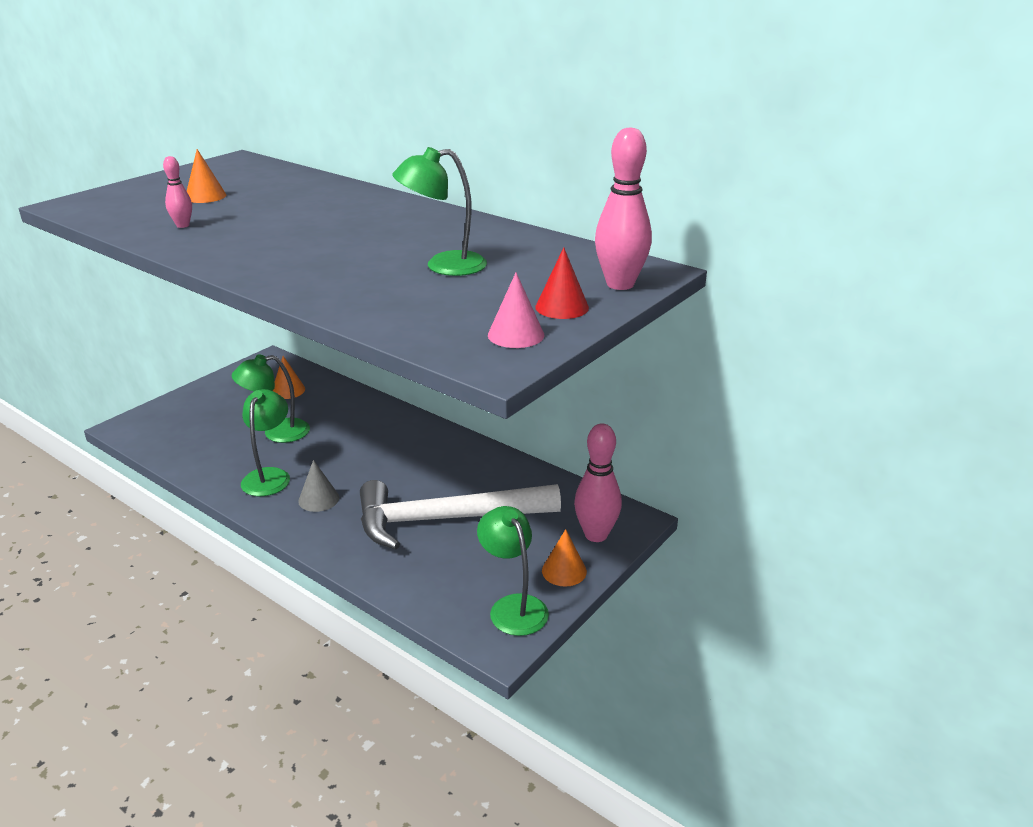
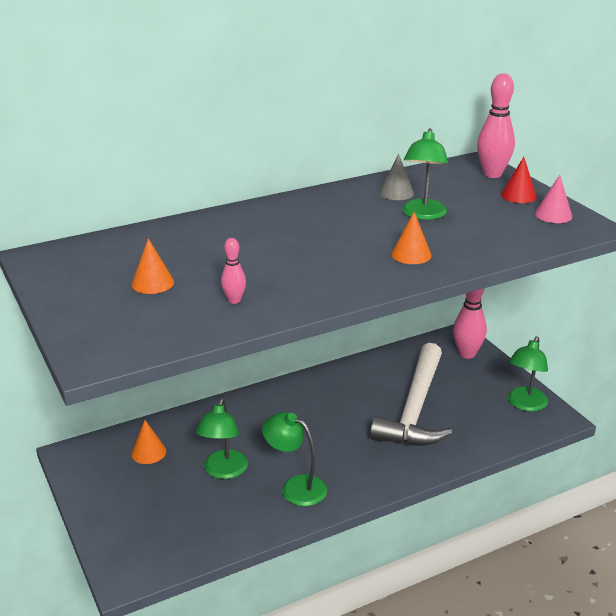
camera: 65 degrees left, 0 degrees up
grey cone [298,460,339,512] -> grey cone moved to [379,154,414,200]
green lamp [477,506,549,636] -> green lamp turned 60 degrees counterclockwise [508,336,548,412]
orange cone [542,529,587,587] -> orange cone moved to [391,212,431,264]

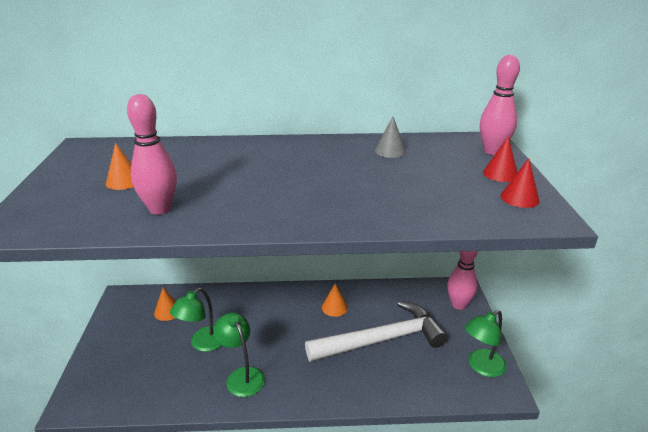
camera: 25 degrees right, 0 degrees up
pink bowling pin [221,238,246,304] -> pink bowling pin [127,94,177,215], size x1.91
white hammer [370,343,452,446] -> white hammer turned 150 degrees counterclockwise [305,301,448,362]
orange cone [391,212,431,264] -> orange cone moved to [322,284,348,317]
green lamp [402,128,448,220] -> none
pink cone [535,175,572,223] -> red cone [500,158,540,208]

